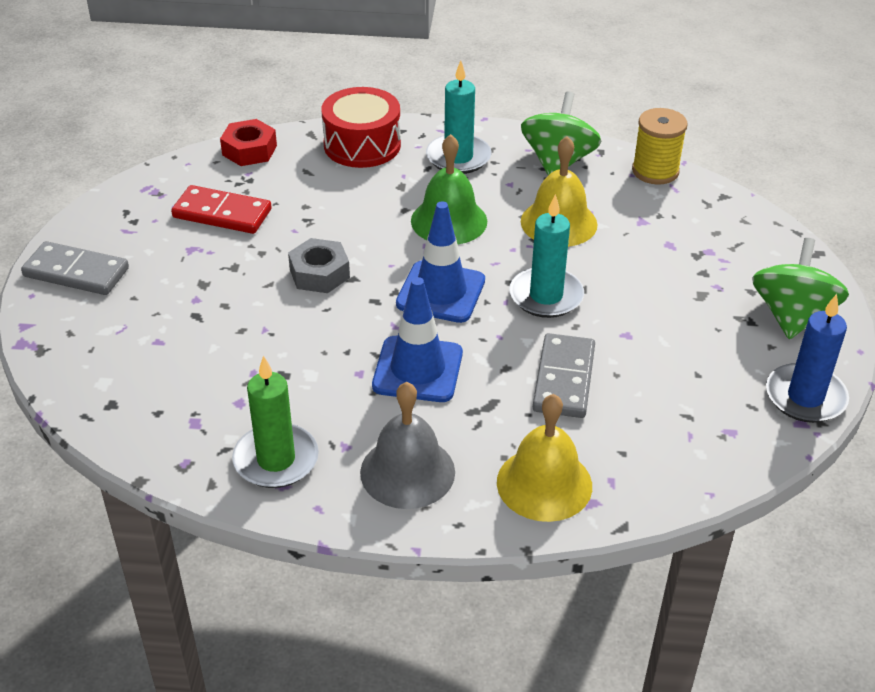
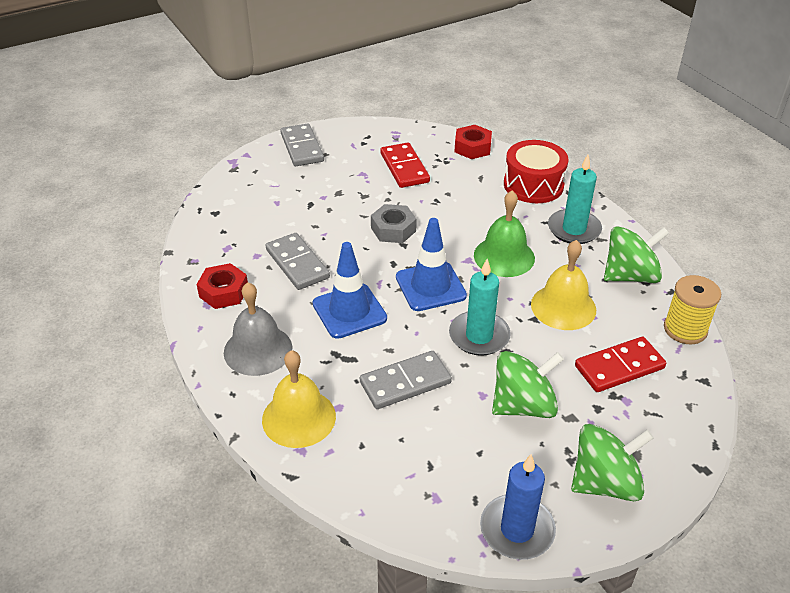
camera: 55 degrees right, 0 degrees up
green candle [232,355,319,488] -> red nut [197,263,248,309]
none -> grey domino [266,233,330,290]
none -> green spinning top [492,351,564,418]
none -> red domino [575,337,666,392]

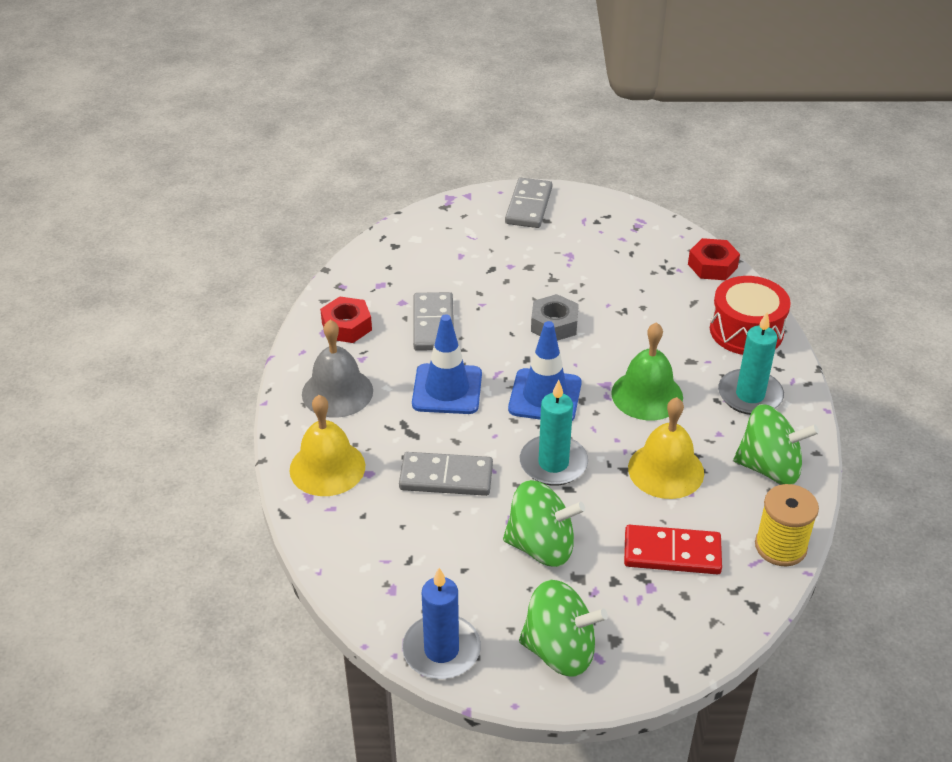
camera: 30 degrees right, 0 degrees up
red domino [381,143,430,188] -> none

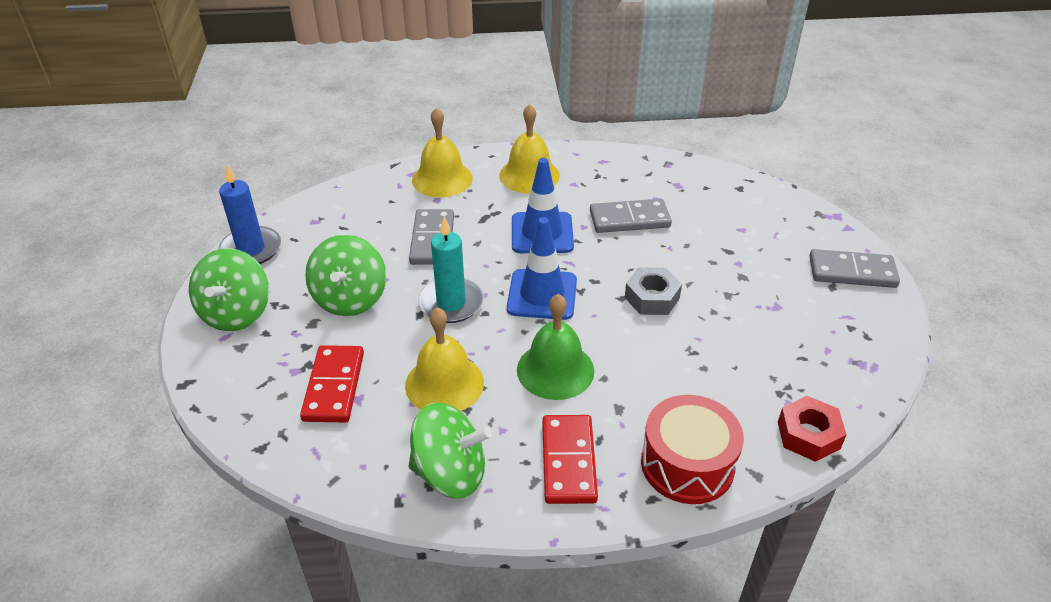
camera: 85 degrees right, 0 degrees up
grey bell [302,320,373,418] -> yellow bell [499,104,560,193]
red nut [320,296,372,343] -> none
turquoise candle [718,312,784,415] -> red domino [542,415,598,504]
green spinning top [733,404,819,484] -> green spinning top turned 90 degrees counterclockwise [409,403,492,499]
yellow spool [755,484,819,566] -> none

